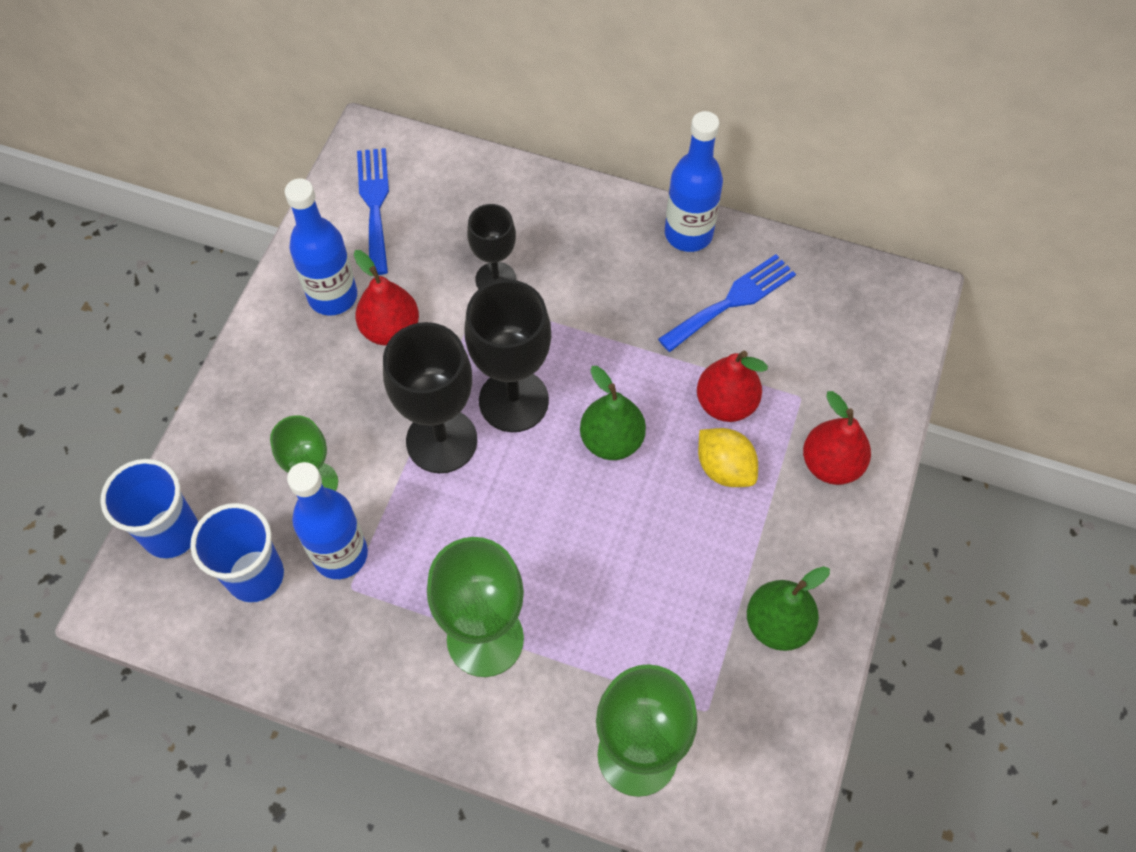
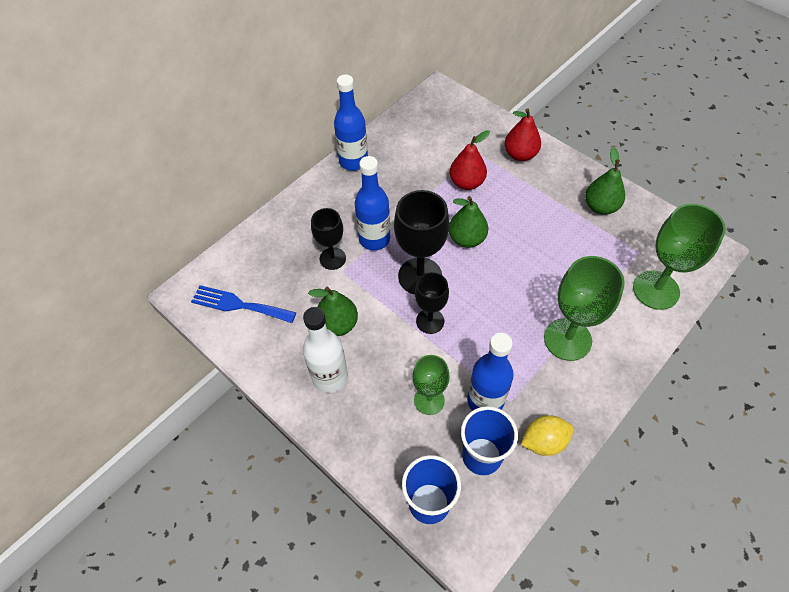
camera: 65 degrees left, 5 degrees down
blue bottle [285,179,357,316] -> blue bottle moved to [355,156,390,250]
red pear [354,250,419,345] -> green pear [308,287,358,336]
black goblet [383,322,477,473] -> black goblet [415,272,449,334], size x0.62
blue fork [658,254,796,352] -> none
yellow lemon [698,428,758,487] -> yellow lemon moved to [521,415,574,456]
none -> white bottle [303,307,348,393]

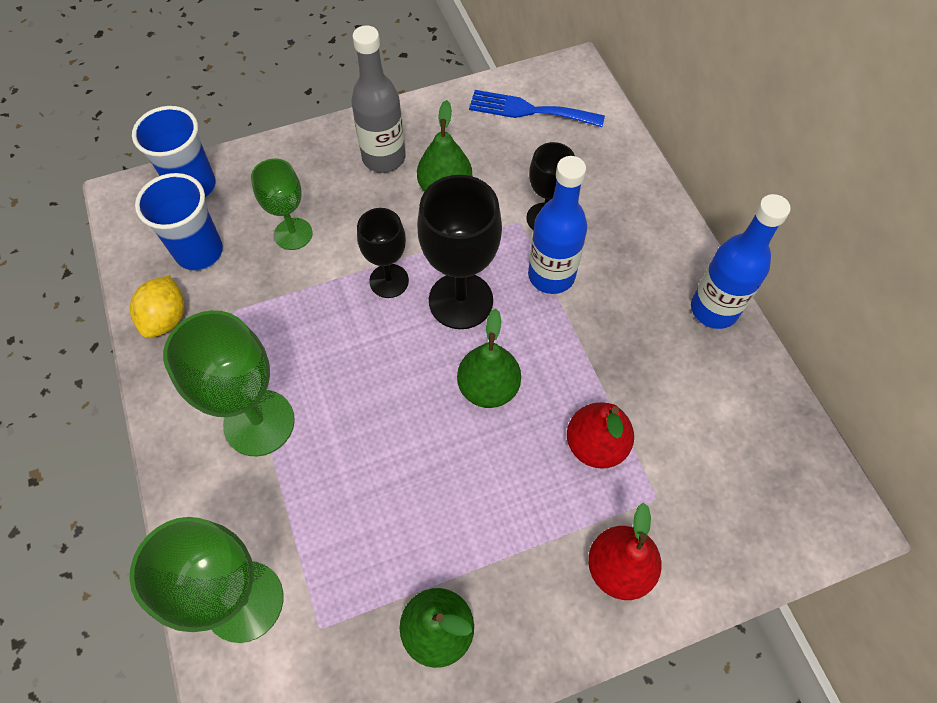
camera: 115 degrees right, 5 degrees up
blue fork [191,285,296,323] -> blue fork turned 120 degrees counterclockwise [469,90,605,127]
white bottle [303,307,348,393] -> grey bottle [351,26,406,173]
blue bottle [467,333,514,411] -> none

